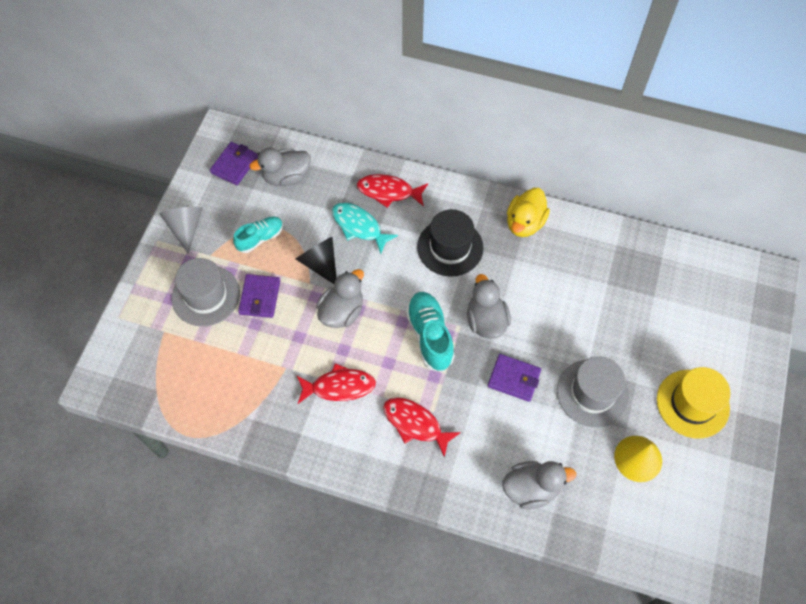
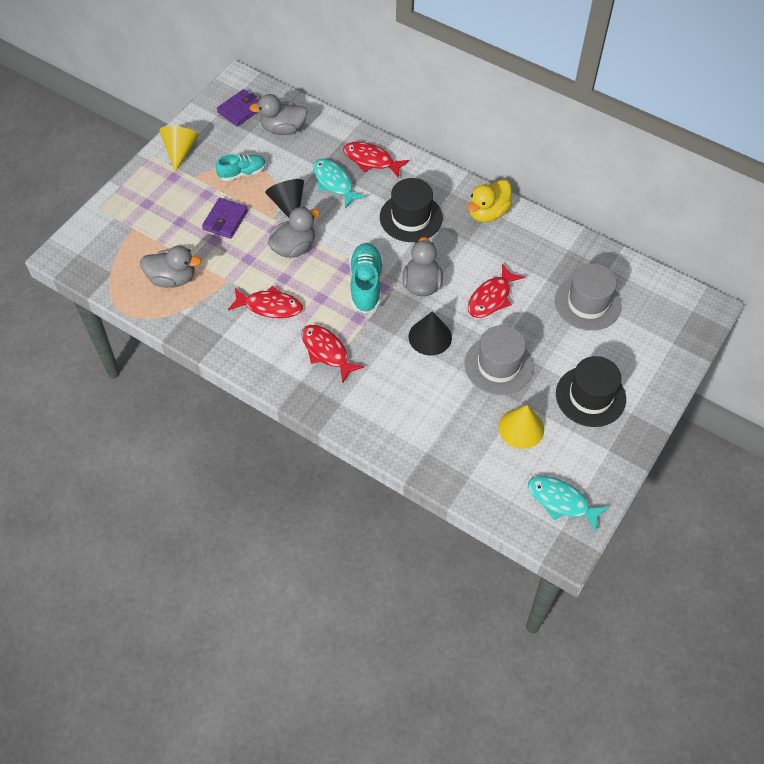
camera: 15 degrees right, 5 degrees down
grey cone [159,207,202,254] -> yellow cone [159,126,199,172]
grey hat [172,258,240,327] -> grey hat moved to [555,263,622,331]
purple wallet [488,354,541,402] -> black cone [409,311,452,355]
grey duck [502,461,576,509] -> grey duck moved to [140,246,201,288]
yellow hat [657,367,730,439] -> black hat [556,356,626,427]
none -> red fish [468,263,525,318]
none -> turquoise fish [528,476,609,532]

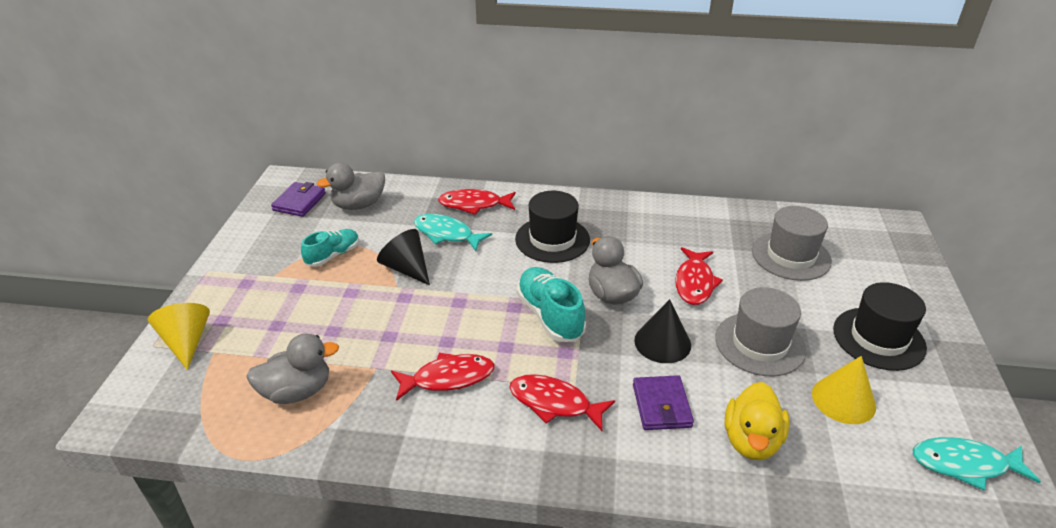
camera: 25 degrees left, 20 degrees down
yellow cone [159,126,199,172] -> yellow cone moved to [148,303,210,370]
purple wallet [202,198,248,238] -> purple wallet moved to [633,375,694,430]
grey duck [268,207,320,258] -> none
yellow duck [468,180,512,222] -> yellow duck moved to [725,382,789,460]

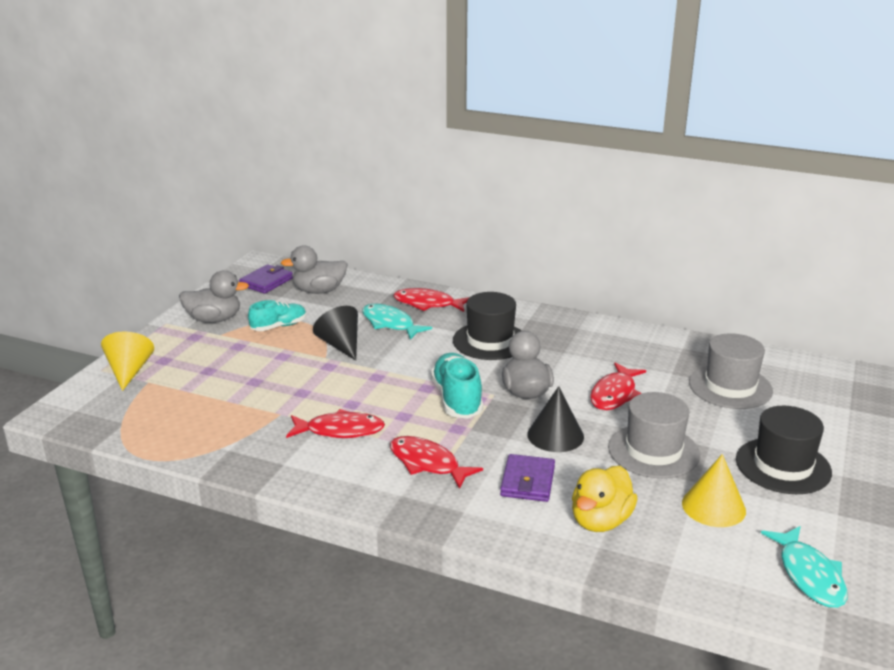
camera: 15 degrees right, 10 degrees down
grey duck [246,333,339,404] -> grey duck moved to [179,271,249,323]
turquoise fish [913,437,1041,491] -> turquoise fish turned 120 degrees counterclockwise [761,526,848,608]

